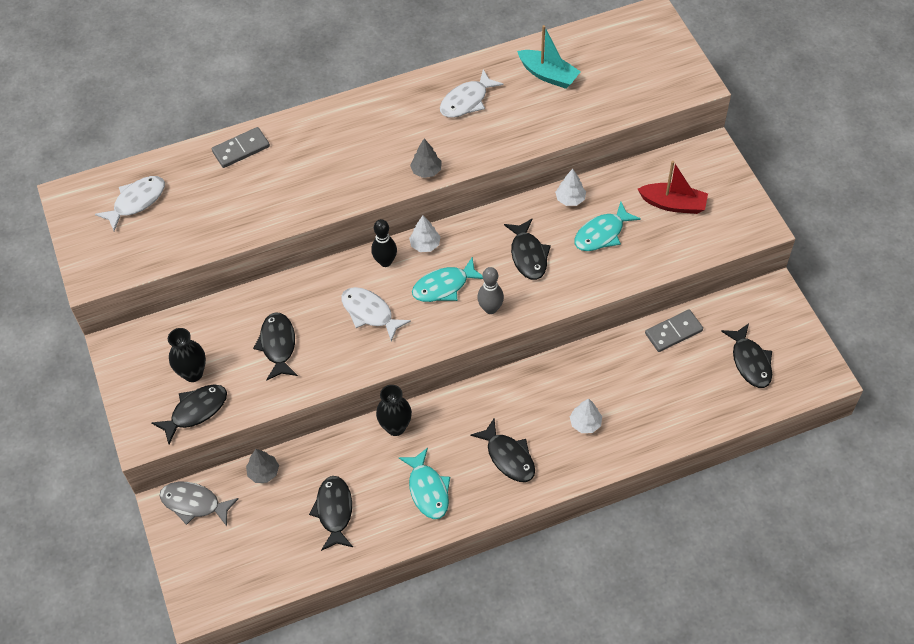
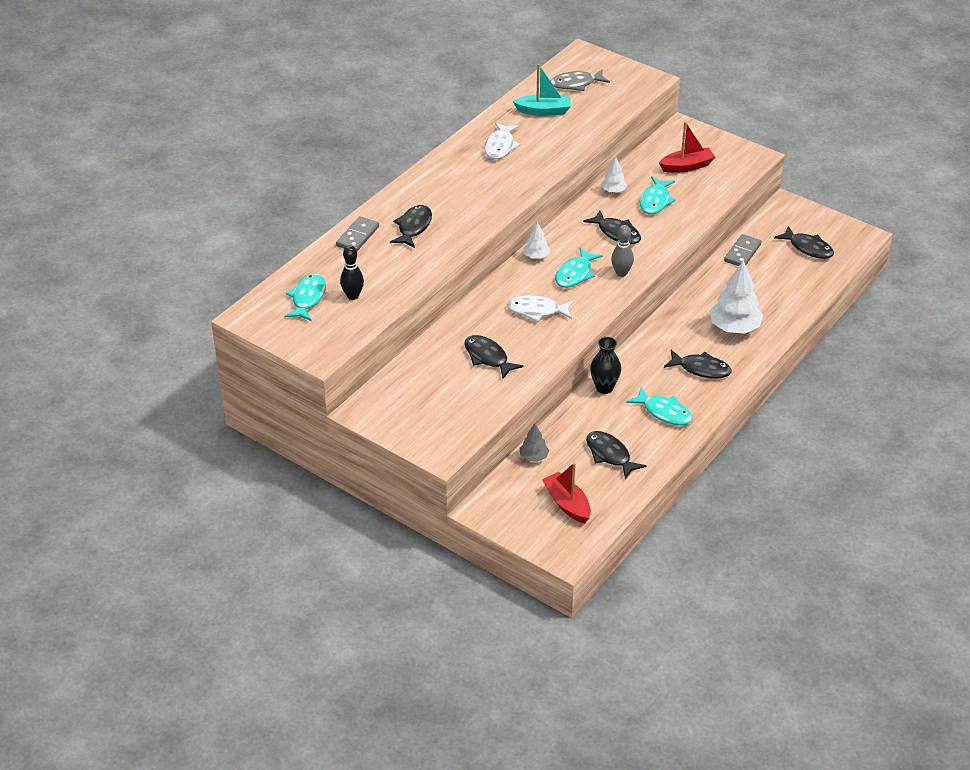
camera: 35 degrees left, 15 degrees down
white fish [95,176,165,231] -> turquoise fish [284,274,326,321]
black fish [151,385,227,444] -> black fish moved to [390,205,432,248]
grey fish [160,482,239,526] -> grey fish moved to [551,69,610,91]
black vase [168,328,206,382] -> none
black bowling pin [371,219,397,267] -> black bowling pin moved to [340,246,364,300]
grey tree [410,138,441,178] -> none
white tree [570,398,602,433] -> white tree [709,260,763,334], size x1.95
none -> red boat [542,462,591,523]

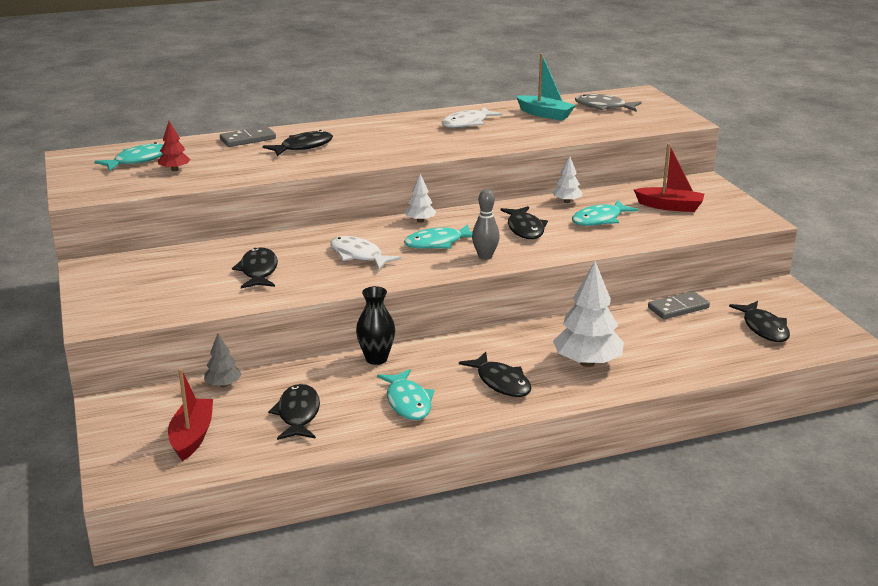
camera: 35 degrees right, 15 degrees down
black bowling pin [340,246,364,300] -> red tree [158,121,191,171]

